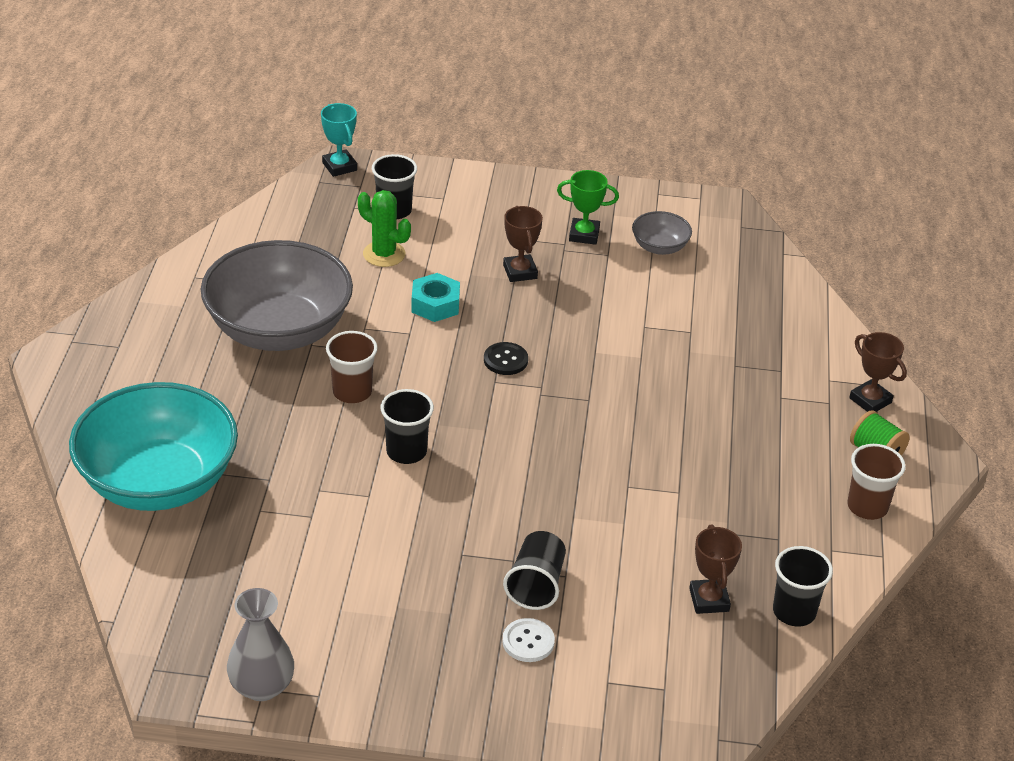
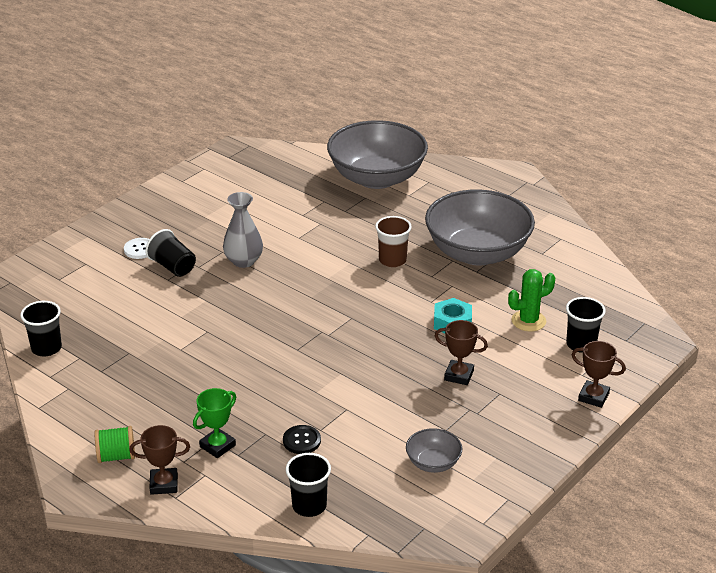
camera: 125 degrees right, 5 degrees down
turquoise bowl [69,382,238,511] -> grey bowl [327,120,428,189]
grey vase [227,588,294,701] -> grey vase moved to [223,192,263,268]
turquoise trophy [321,103,357,177] -> none
black cup [380,389,434,464] -> black cup moved to [286,453,331,517]
black button [484,342,528,375] -> black button moved to [283,425,321,454]
green trophy [557,170,619,245] -> green trophy moved to [193,388,236,458]
brown trophy [689,524,742,614] -> brown trophy moved to [572,341,626,408]
brown cup [847,444,906,520] -> none

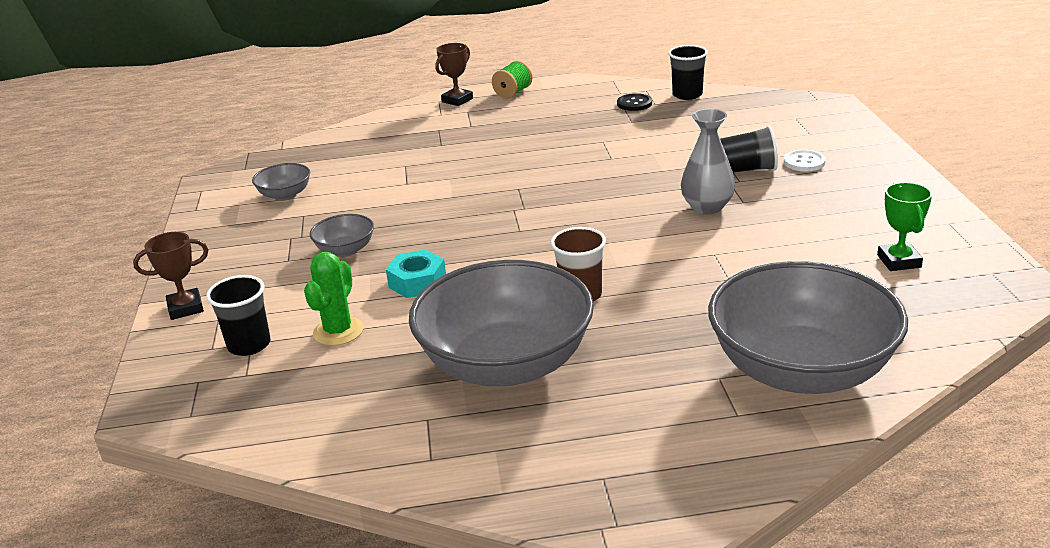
camera: 135 degrees right, 5 degrees down
green trophy [193,388,236,458] -> green trophy moved to [877,182,932,271]
black button [283,425,321,454] -> black button moved to [617,93,652,111]
black cup [286,453,331,517] -> none
brown trophy [435,320,488,385] -> grey bowl [310,214,374,257]

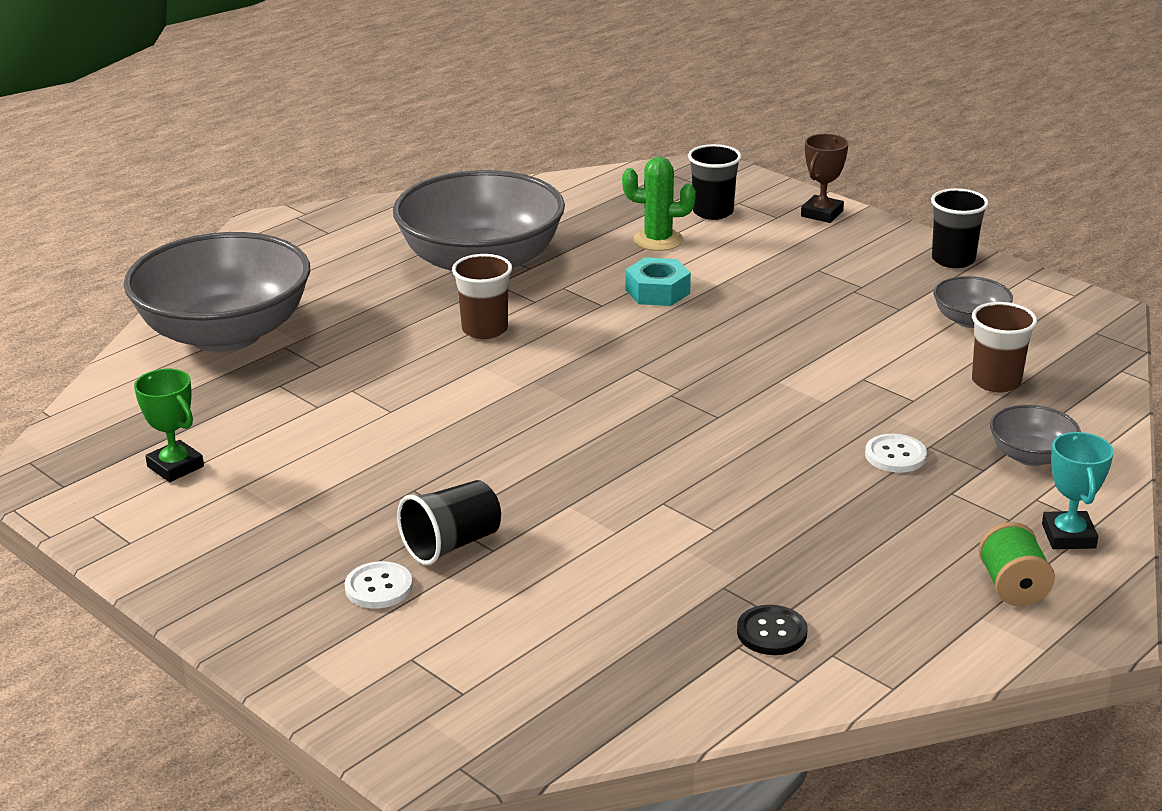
camera: 140 degrees right, 0 degrees up
green cactus [304,252,364,346] -> green cactus turned 60 degrees counterclockwise [622,157,696,251]
grey bowl [310,214,374,257] -> grey bowl moved to [990,405,1081,466]
brown trophy [435,43,473,106] -> turquoise trophy [1042,432,1114,549]
black cup [668,45,708,100] -> black cup moved to [931,188,989,268]
grey vase [681,109,735,214] -> none
none -> white button [865,434,927,473]
none -> brown cup [972,302,1037,392]

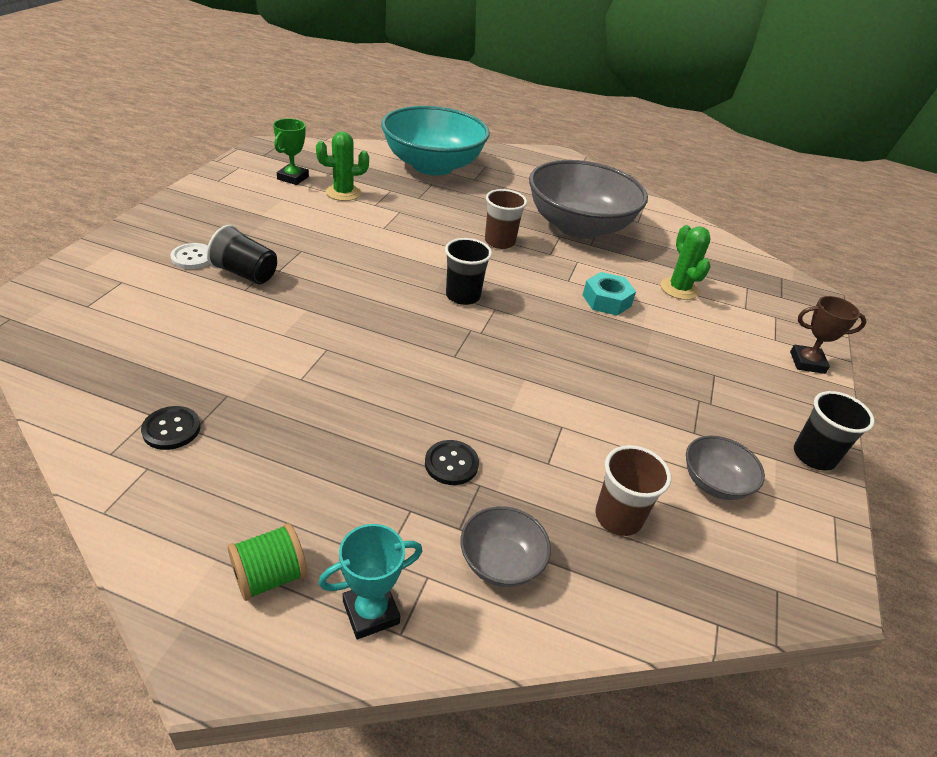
camera: 60 degrees right, 10 degrees up
grey bowl [124,232,310,352] -> turquoise bowl [381,106,489,176]
black cup [688,144,742,220] -> black cup moved to [445,238,492,305]
white button [865,434,927,473] -> black button [425,440,479,485]
none -> green cactus [316,131,369,201]

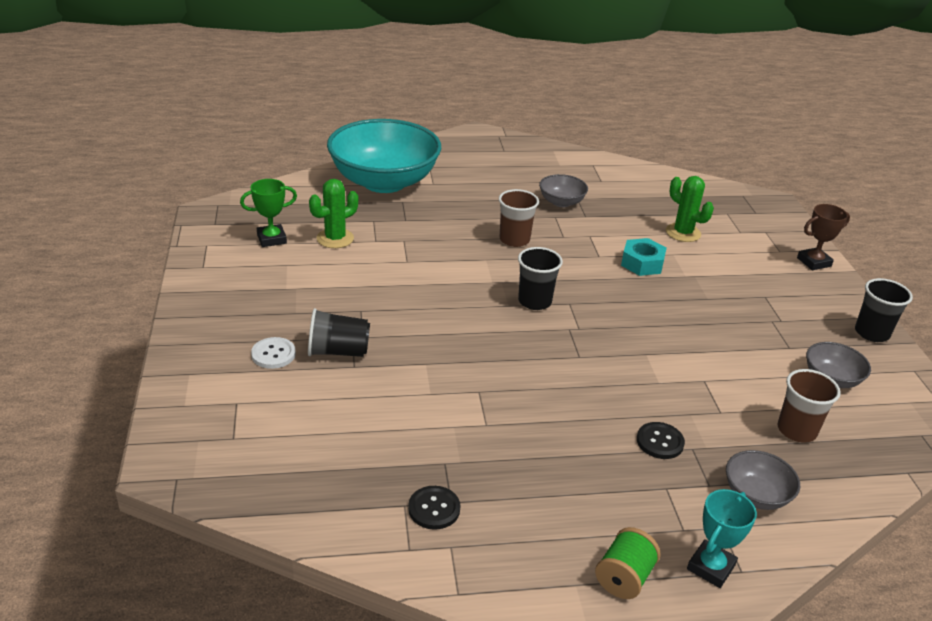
camera: 25 degrees left, 5 degrees down
green trophy [273,118,309,185] -> green trophy turned 75 degrees clockwise [240,179,297,247]
grey bowl [529,160,648,239] -> grey bowl [539,174,588,207], size x0.43

